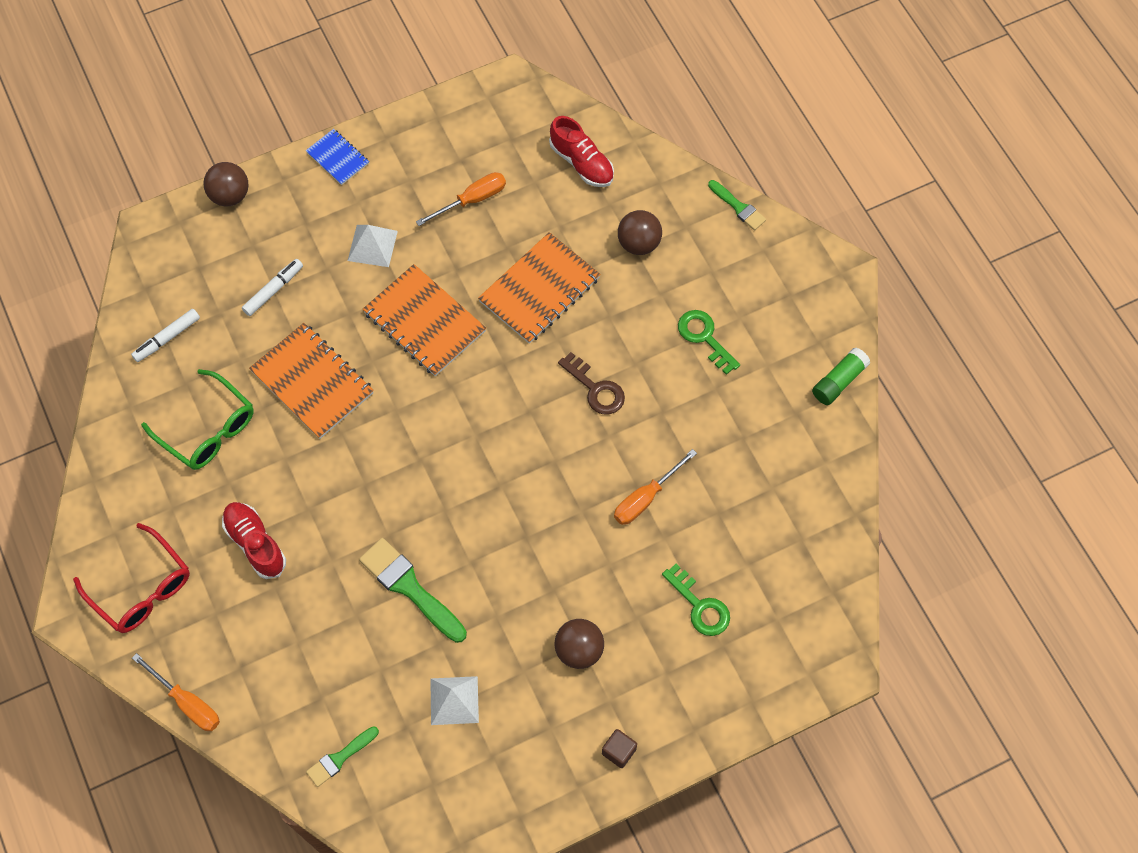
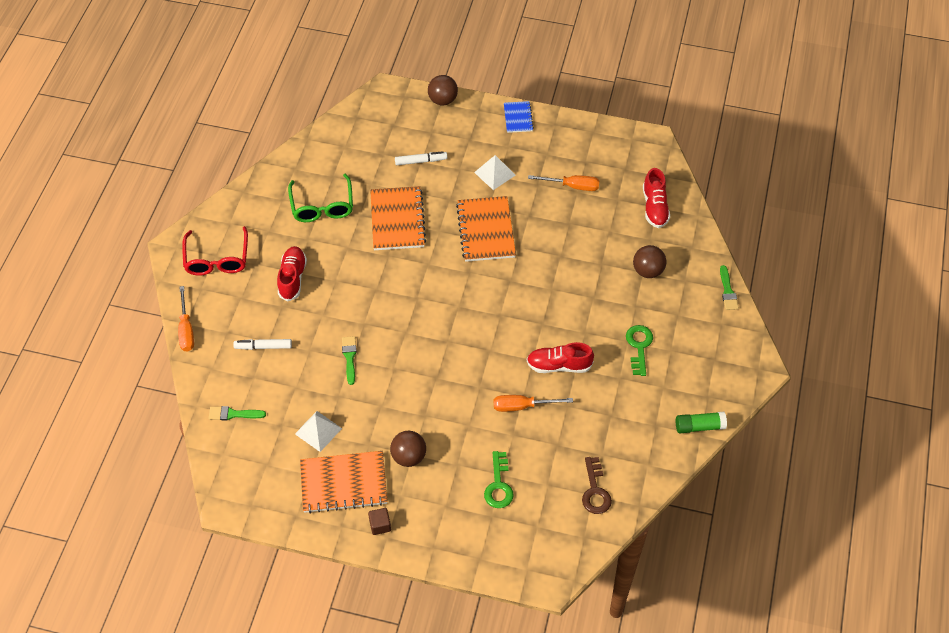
camera: 40 degrees right, 10 degrees down
white marker [131,309,200,362] -> white marker moved to [233,339,292,350]
green brush [359,538,467,643] -> green brush [342,336,357,385], size x0.58
orange notebook [478,232,600,344] -> orange notebook moved to [300,451,387,514]
brown key [558,352,625,415] -> brown key moved to [582,457,612,514]
none -> red shoe [527,342,594,373]

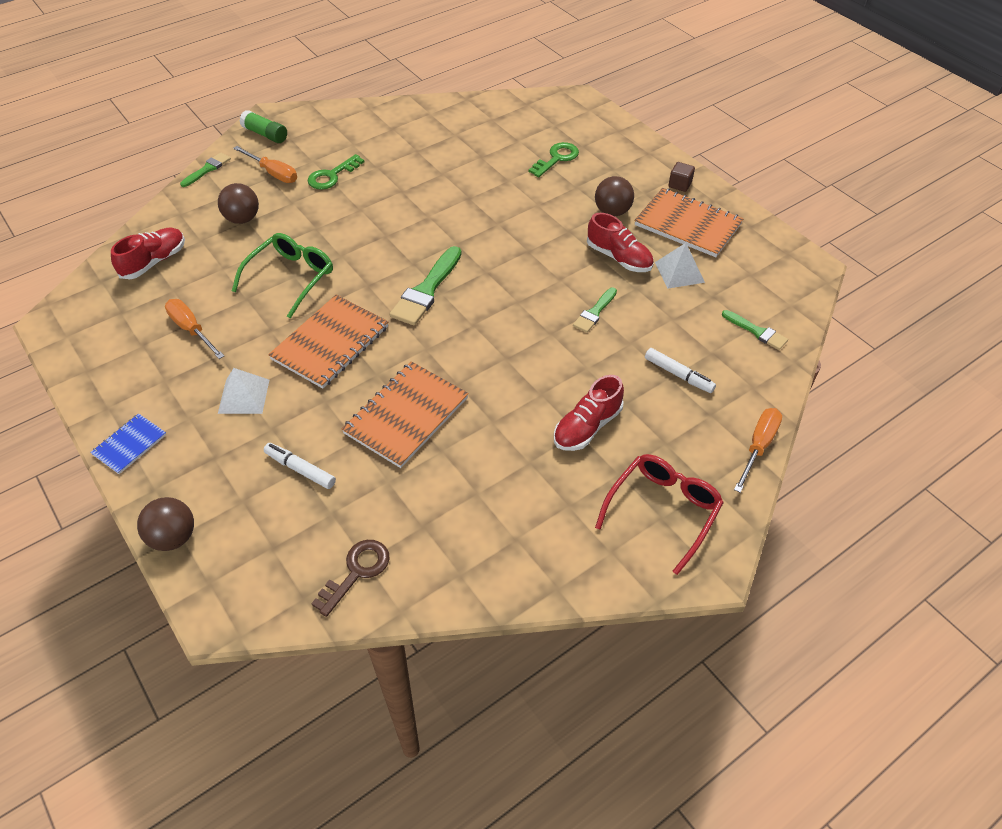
camera: 140 degrees left, 5 degrees down
green glasses [288,174,353,222] -> green glasses moved to [232,233,333,318]
orange screwdriver [494,395,573,412] -> orange screwdriver moved to [233,146,297,183]
red shoe [527,342,594,373] -> red shoe moved to [587,213,654,272]
brown key [582,457,612,514] -> brown key moved to [311,540,389,617]
green glue stick [676,412,727,433] -> green glue stick moved to [240,110,287,143]
none -> green brush [390,246,462,326]

